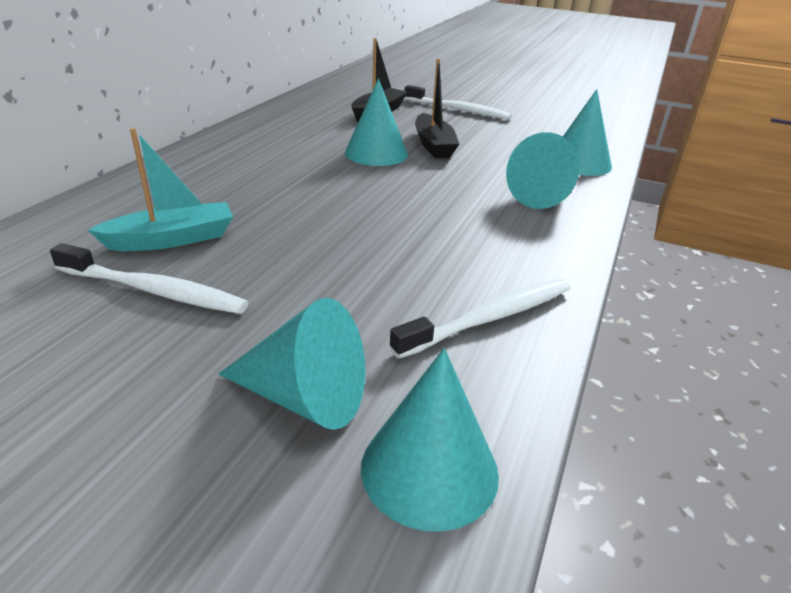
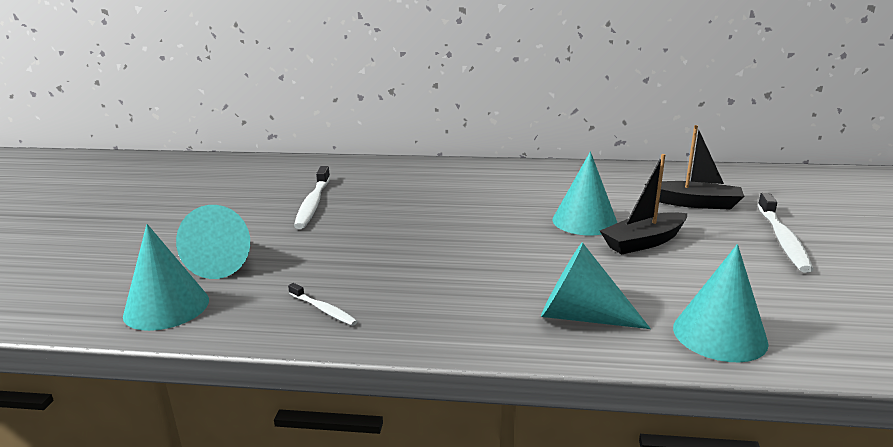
camera: 75 degrees right, 10 degrees down
turquoise boat [88,128,233,251] -> none
white toothbrush [389,278,570,359] -> white toothbrush [288,283,358,326], size x0.54

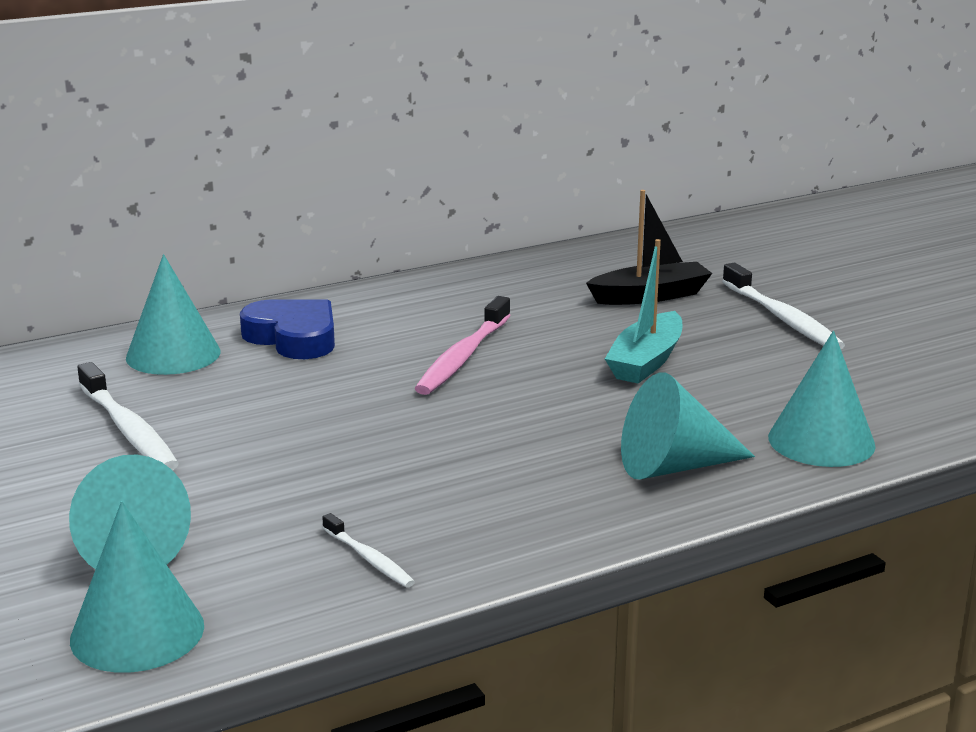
camera: 35 degrees left, 0 degrees up
white toothbrush [288,283,358,326] -> white toothbrush turned 45 degrees clockwise [322,513,415,588]
turquoise cone [552,152,617,235] -> turquoise cone moved to [126,254,221,375]
black boat [600,154,687,255] -> turquoise boat [605,239,682,384]
none -> blue heart [240,299,335,359]
none -> pink toothbrush [414,296,511,395]

